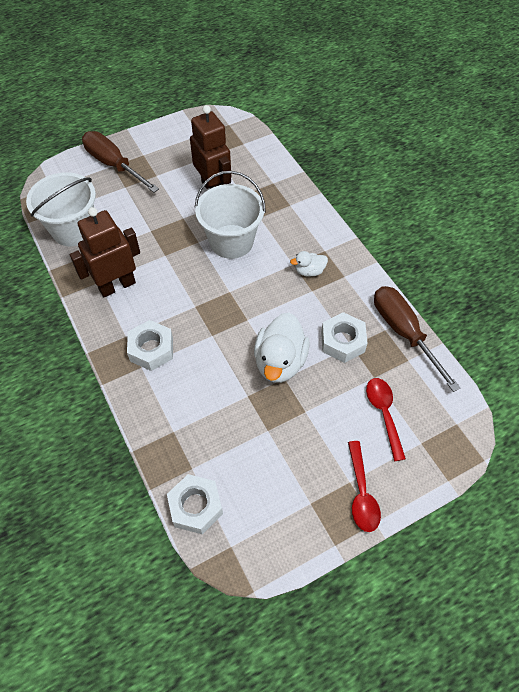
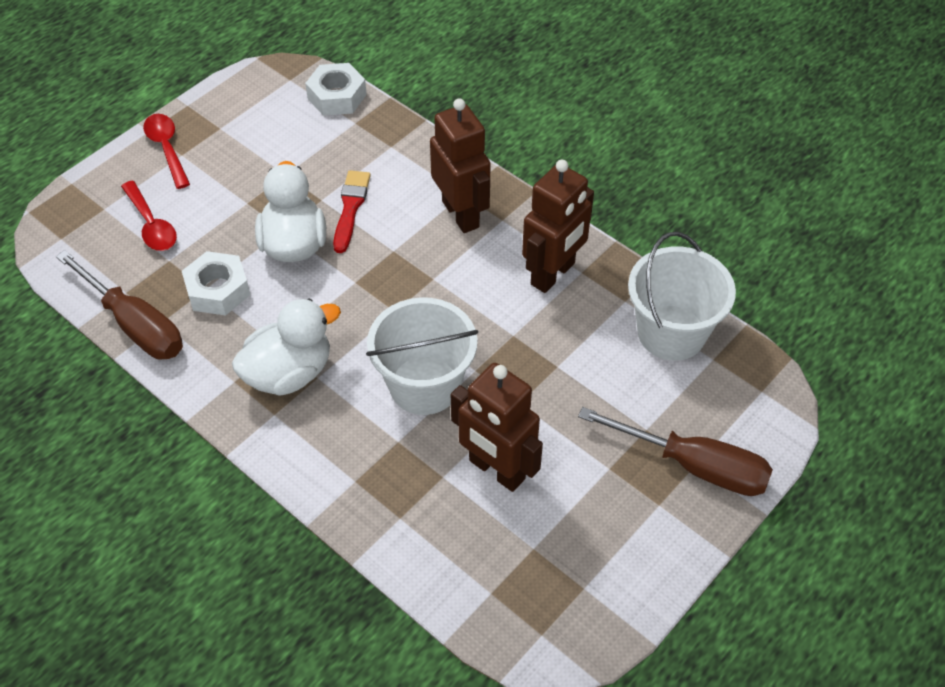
camera: 160 degrees right, 5 degrees down
white nut [127,320,173,371] -> brown robot [430,98,491,233]
white duck [290,251,328,277] -> white duck [232,299,341,396], size x1.97
none -> red brush [333,170,371,253]

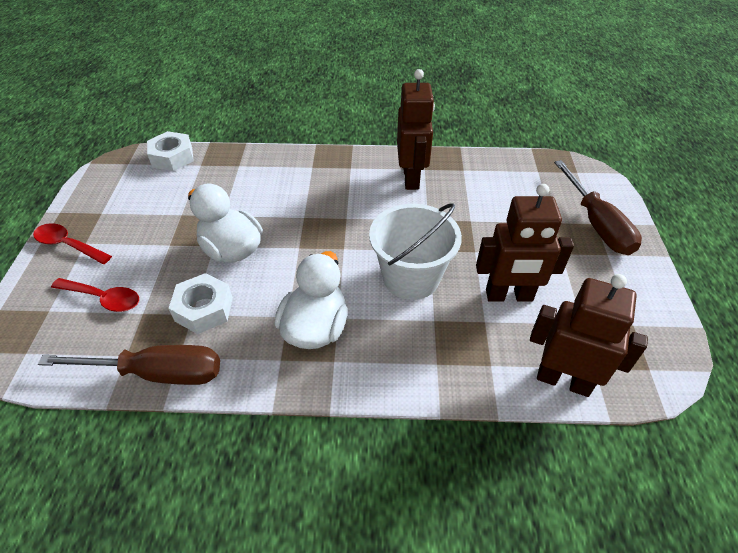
camera: 40 degrees left, 5 degrees down
red brush [333,170,371,253] -> none
brown robot [430,98,491,233] -> brown robot moved to [530,274,648,397]
brown screwdriver [578,407,773,496] -> brown screwdriver turned 90 degrees clockwise [554,160,642,255]
white bucket [628,232,736,361] -> none

